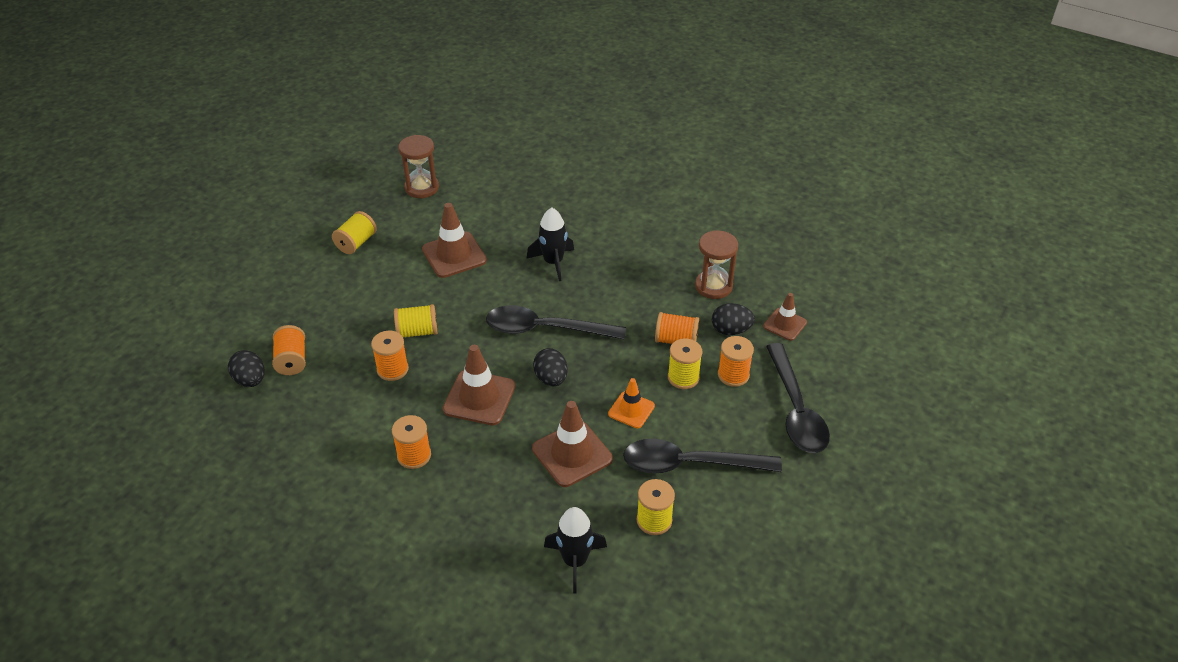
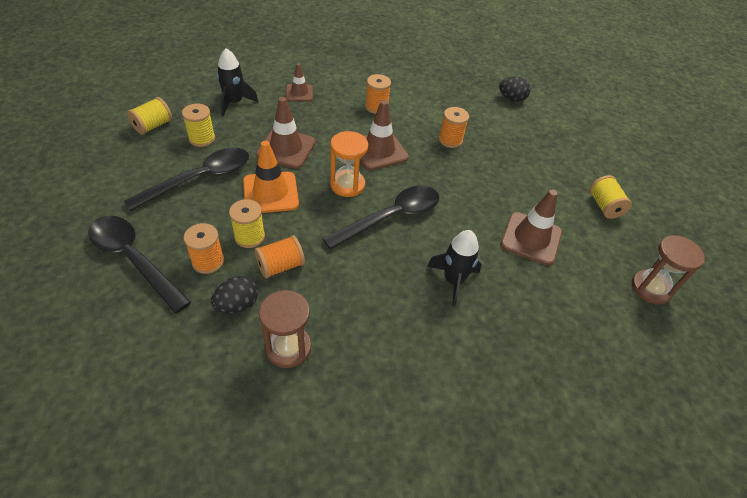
camera: 135 degrees right, 5 degrees up
orange spool [272,325,306,375] -> none
yellow spool [394,304,437,337] -> yellow spool moved to [127,97,172,135]
black egg [533,348,568,387] -> orange hourglass [330,131,368,197]
orange traffic cone [608,378,655,428] -> orange traffic cone [243,141,299,213], size x1.64
brown traffic cone [763,293,807,341] -> brown traffic cone moved to [286,63,313,101]

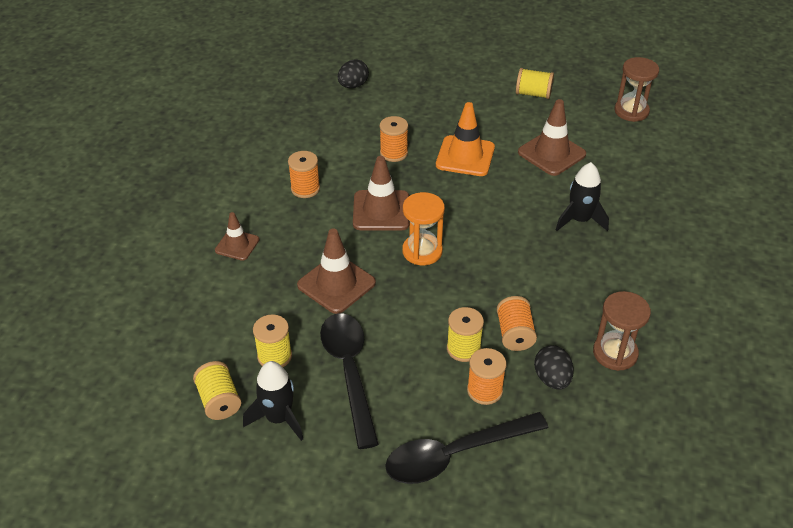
camera: 60 degrees left, 5 degrees down
black rocket [217,48,259,116] -> black rocket moved to [243,361,303,441]
orange traffic cone [243,141,299,213] -> orange traffic cone moved to [436,102,495,176]
black spoon [322,186,439,250] -> none

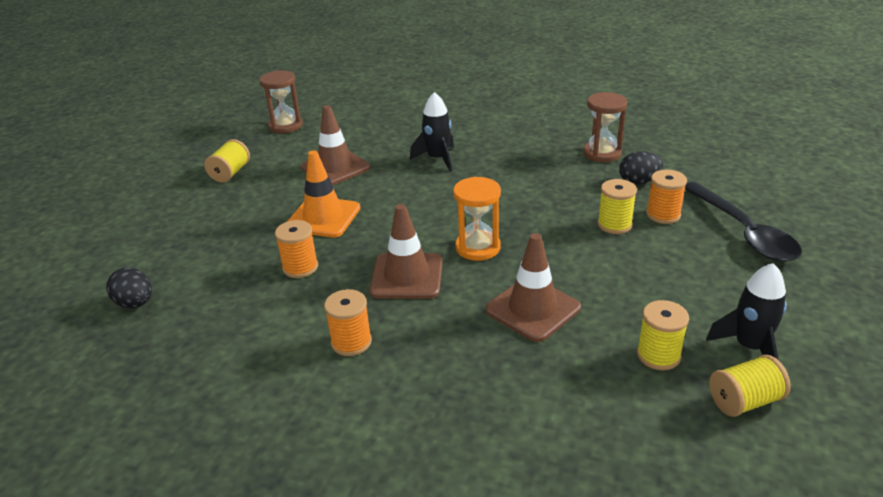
camera: 85 degrees left, 10 degrees down
brown traffic cone [215,212,259,261] -> none
black spoon [320,313,379,449] -> none
orange spool [497,296,537,351] -> none

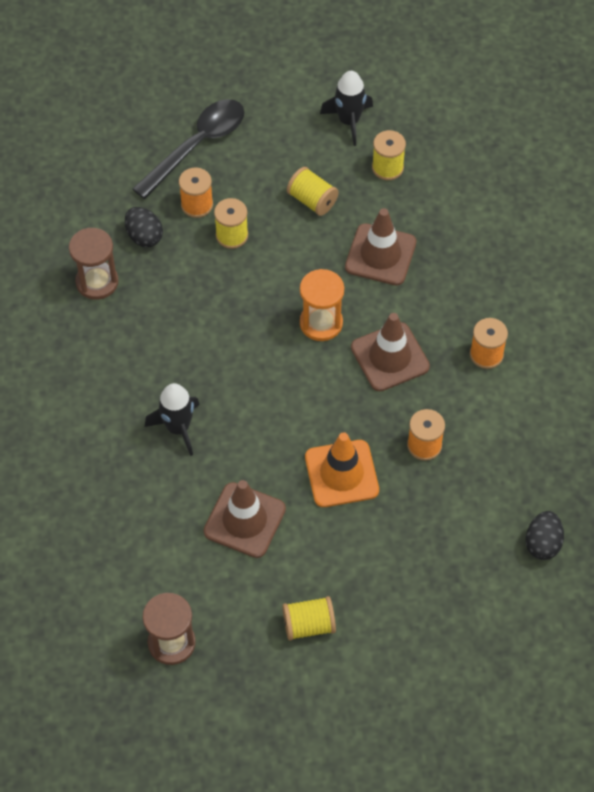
camera: 120 degrees left, 25 degrees up
yellow spool [709,355,791,417] -> yellow spool moved to [287,167,339,216]

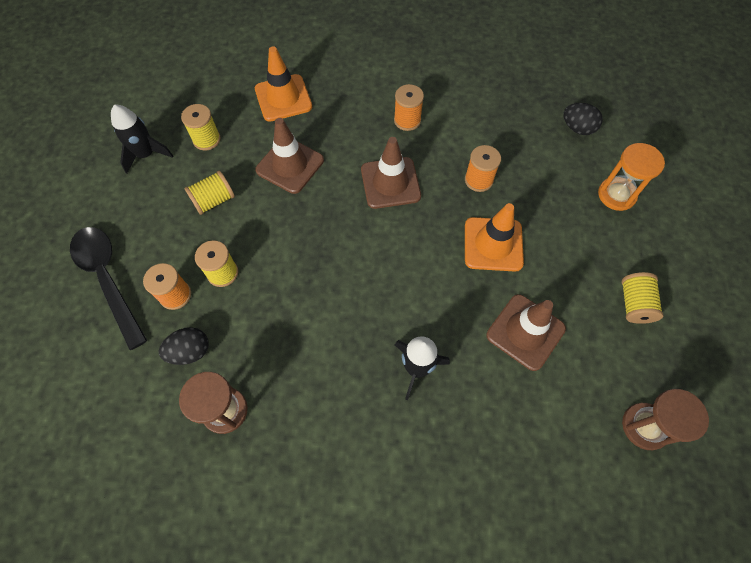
camera: 75 degrees left, 5 degrees up
orange hourglass [300,269,344,341] -> orange hourglass moved to [598,143,665,211]
none -> orange traffic cone [255,46,312,122]

